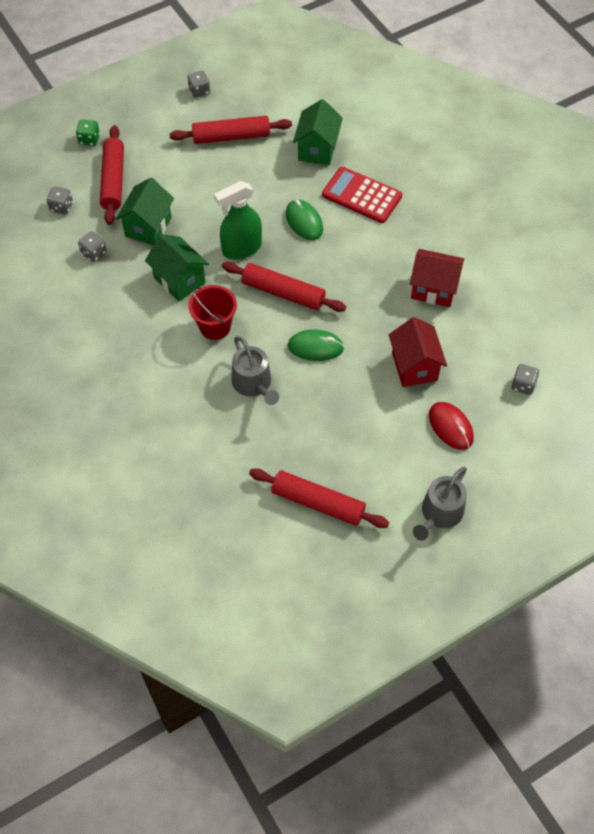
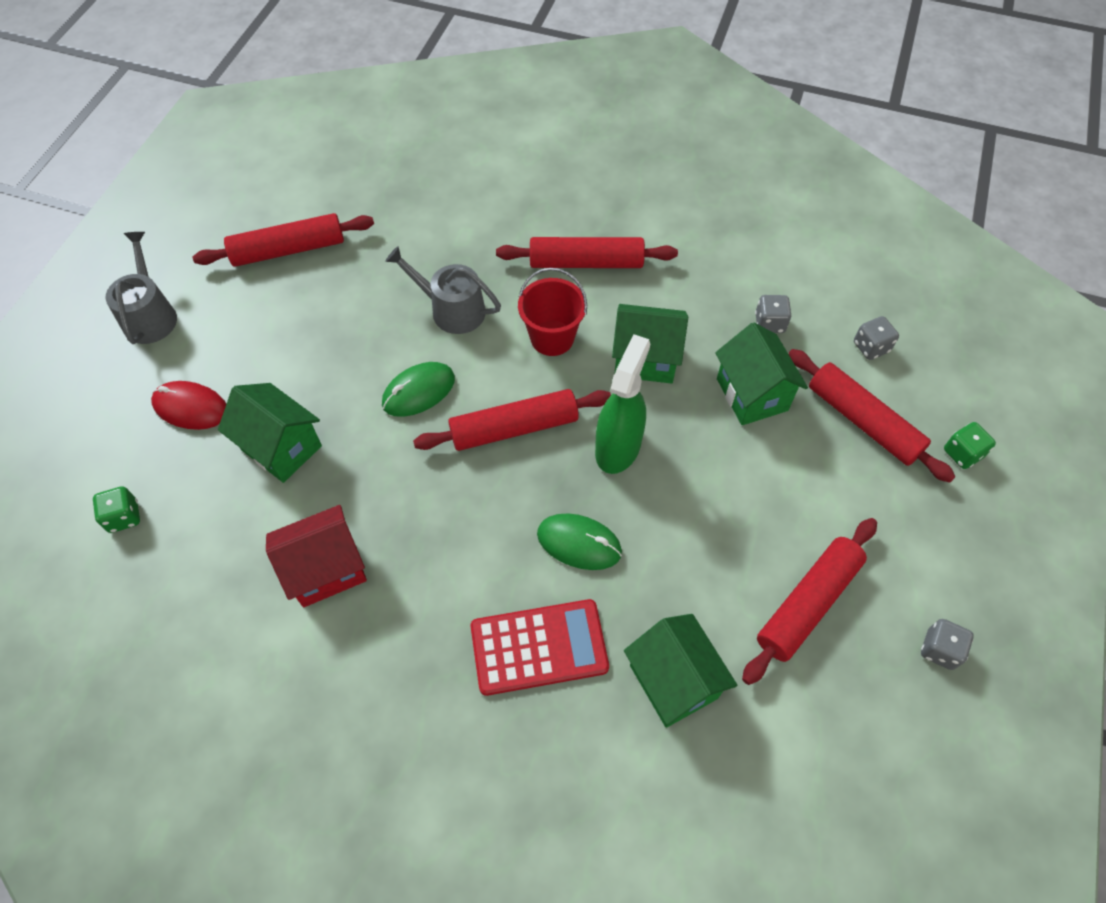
camera: 140 degrees right, 0 degrees up
red house [389,317,447,387] -> green house [218,383,322,483]
grey dice [511,364,539,395] -> green dice [93,486,140,533]
none -> red rolling pin [496,237,678,268]

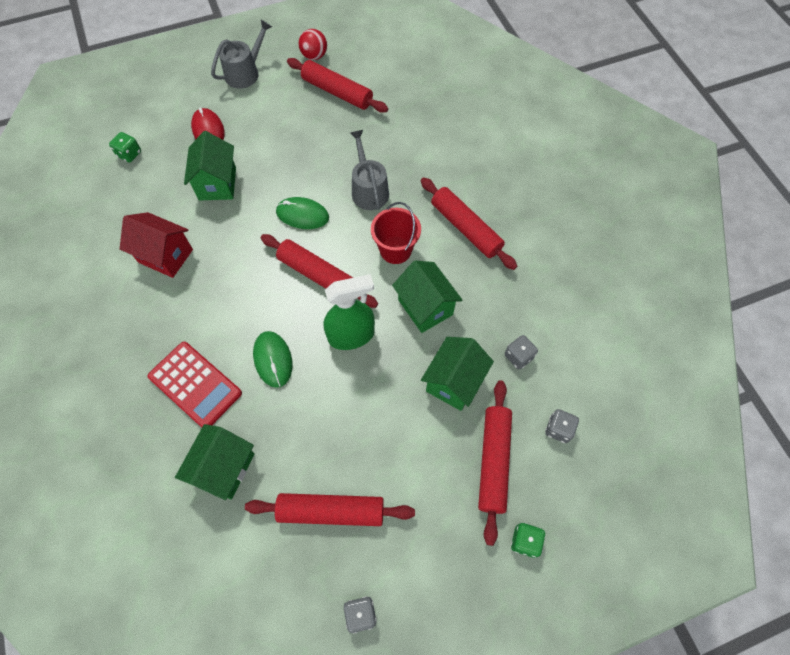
camera: 50 degrees right, 5 degrees up
none -> red ball [299,29,327,60]

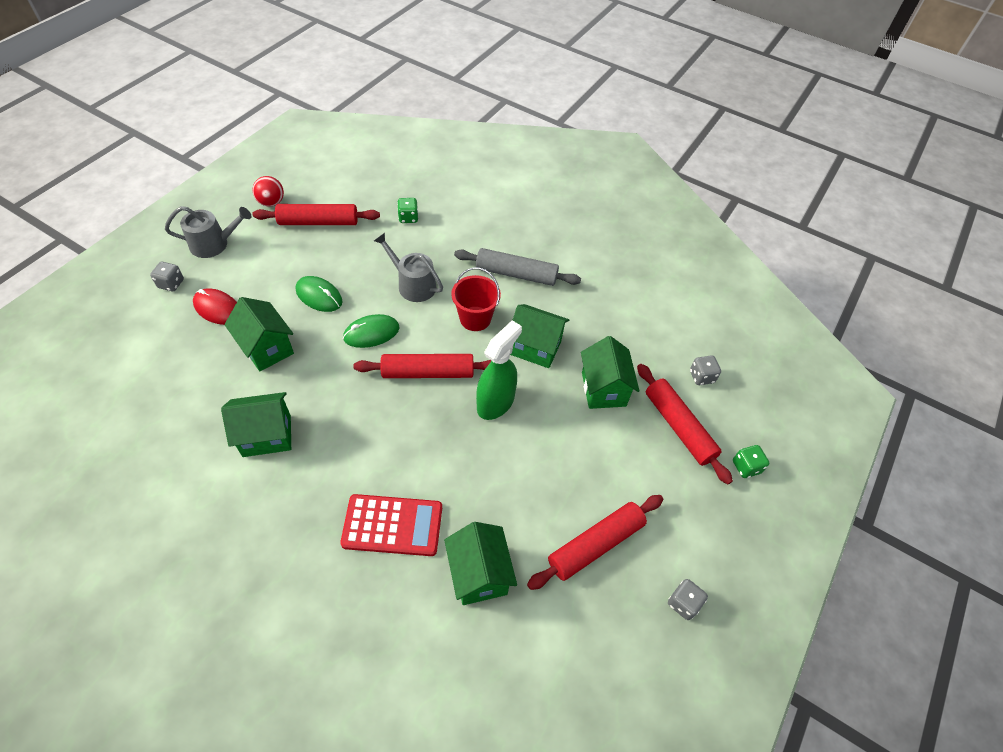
camera: 40 degrees left, 10 degrees down
green dice [109,132,141,163] -> green dice moved to [397,198,418,223]
red house [120,212,193,278] -> green house [221,392,291,457]
grey watering can [211,20,272,89] -> grey watering can turned 75 degrees clockwise [165,206,252,258]
green mouse [253,331,292,388] -> green mouse moved to [296,276,343,312]
red rolling pin [421,177,517,270] -> grey rolling pin [454,248,581,286]
grey dice [505,335,538,369] -> grey dice moved to [150,262,184,291]

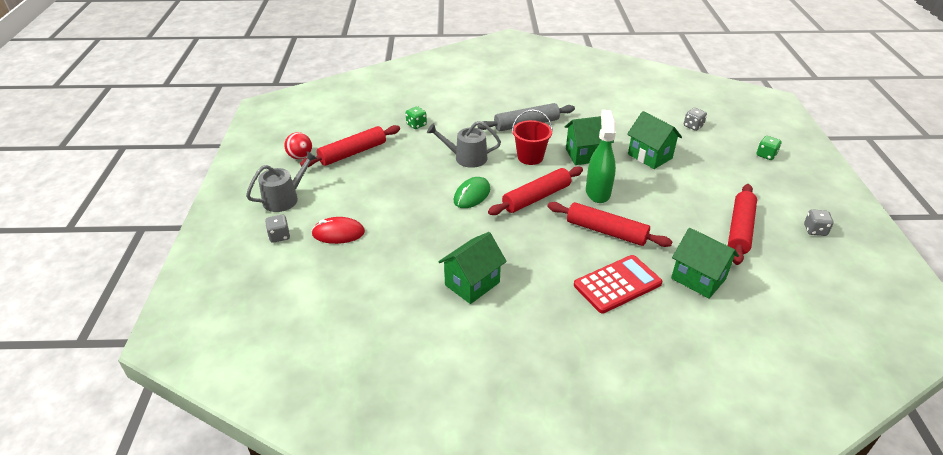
camera: 30 degrees left, 15 degrees down
green house [224,297,294,371] -> none
green mouse [296,276,343,312] -> none
red rolling pin [637,364,733,484] -> red rolling pin moved to [547,202,672,247]

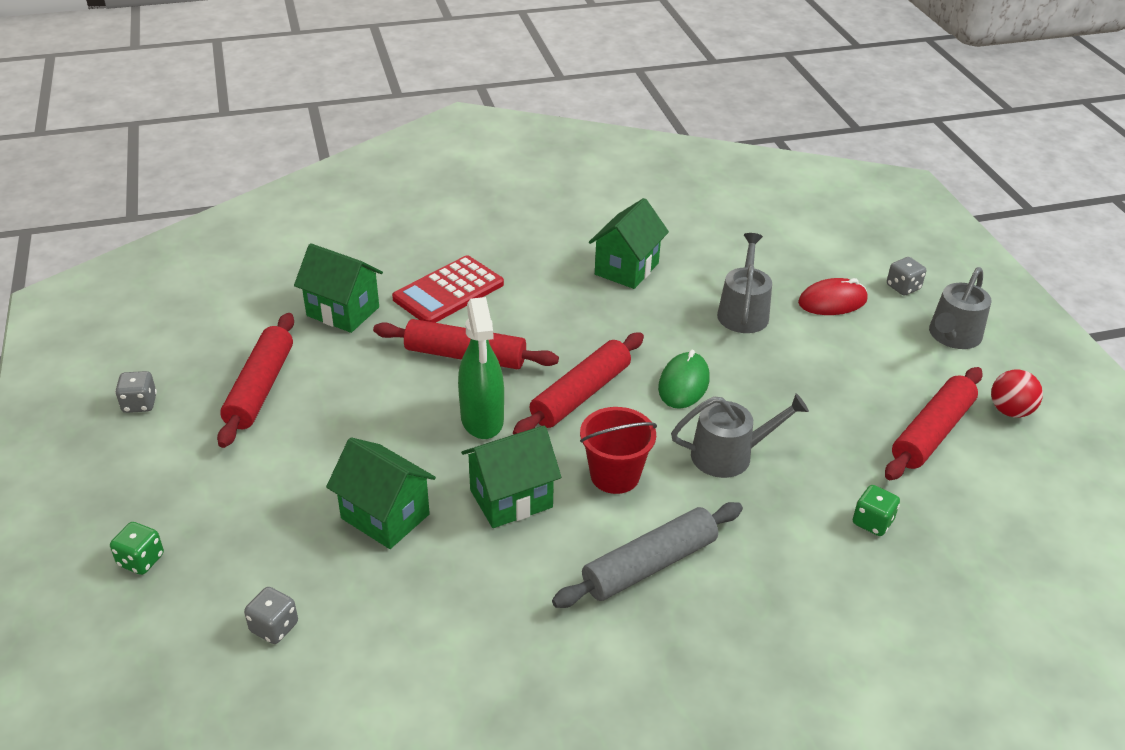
camera: 165 degrees right, 0 degrees up
none -> grey watering can [717,233,772,333]

